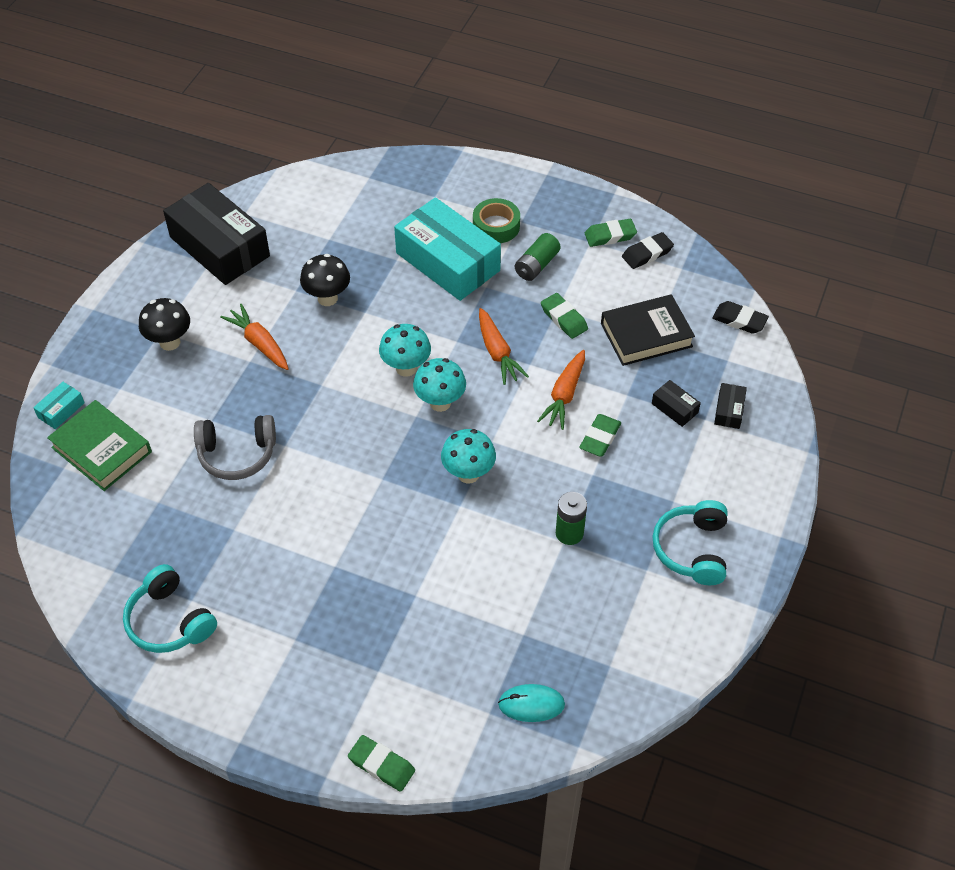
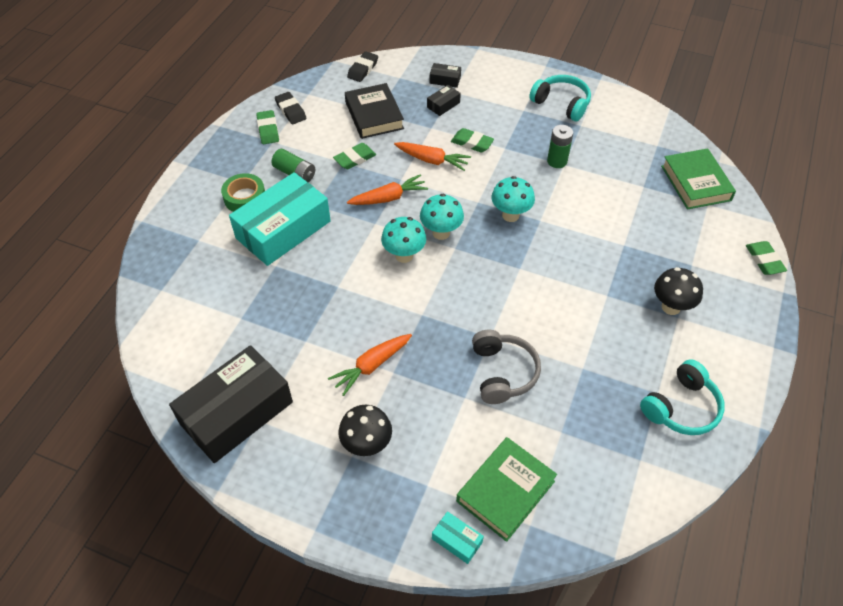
camera: 90 degrees left, 0 degrees up
black mushroom [300,254,350,306] -> black mushroom moved to [654,267,703,315]
green eraser [348,735,415,792] -> green eraser turned 45 degrees counterclockwise [746,241,787,275]
turquoise mouse [498,684,565,722] -> green book [661,148,736,210]
turquoise headphones [652,500,728,585] -> turquoise headphones turned 150 degrees counterclockwise [529,75,591,121]

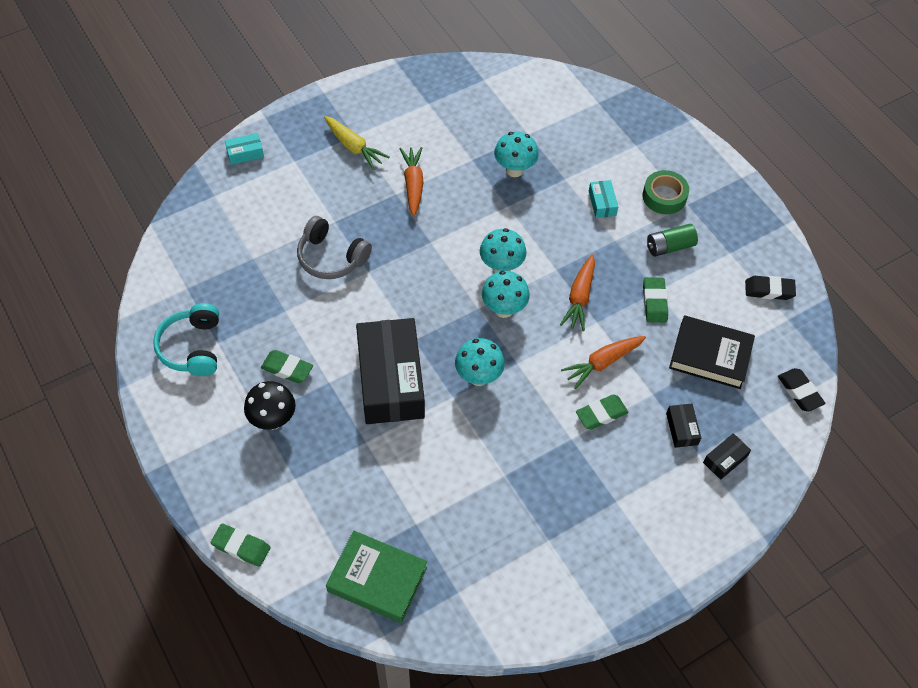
camera: 125 degrees right, 5 degrees up
black box [169,345,293,463] -> black box moved to [356,318,425,424]
turquoise box [229,172,331,266] -> turquoise box [589,180,618,218], size x0.41
green eraser [256,110,279,144] -> green eraser moved to [261,350,313,383]
black mushroom [338,405,392,456] -> yellow carrot [324,116,389,170]
green book [456,437,557,542] -> none
turquoise headphones [529,75,591,121] -> none
green battery [547,125,573,168] -> none
none -> turquoise mushroom [494,131,538,177]

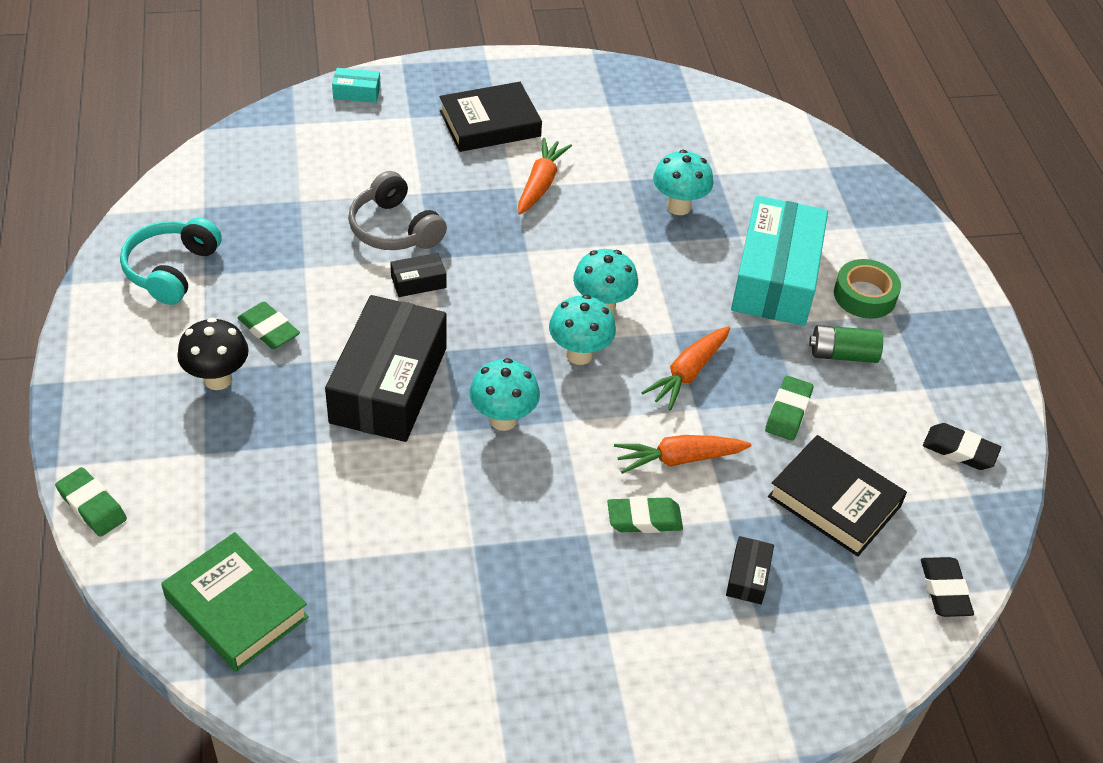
camera: 20 degrees right, 10 degrees down
yellow carrot [324,116,389,170] -> black book [440,82,542,152]
turquoise box [589,180,618,218] -> turquoise box [731,196,828,326], size x2.46
black box [703,433,751,480] -> black box moved to [390,253,446,297]

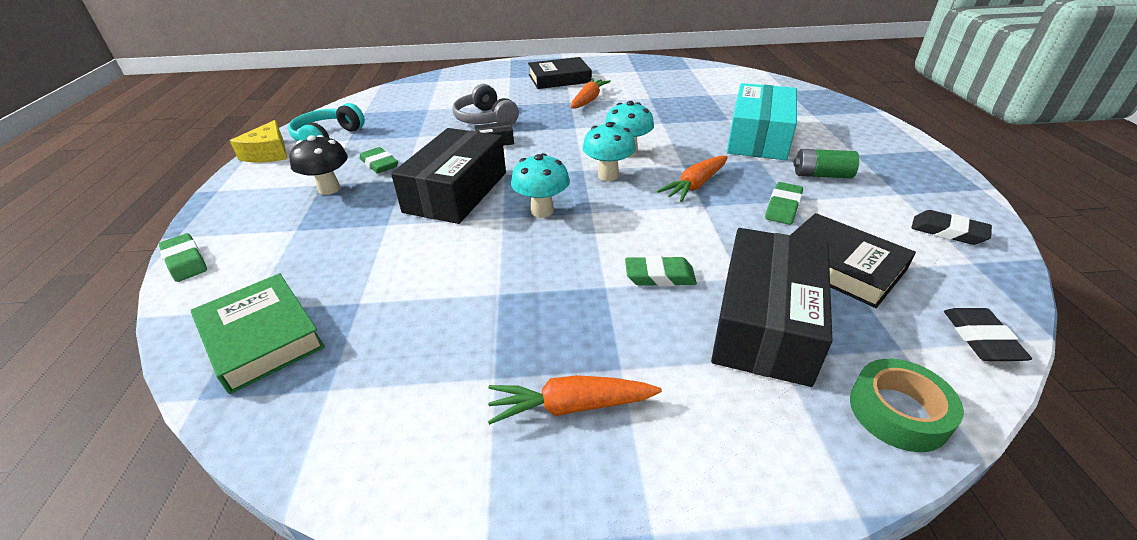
camera: 10 degrees right, 10 degrees down
turquoise box [332,68,381,103] -> none
orange carrot [614,435,752,474] -> orange carrot moved to [488,375,662,425]
turquoise mushroom [653,150,714,215] -> none
black box [726,536,774,604] -> black box [711,228,833,387], size x2.46
green tape [834,259,901,319] -> green tape moved to [850,359,964,452]
none -> yellow cheese [230,120,287,163]

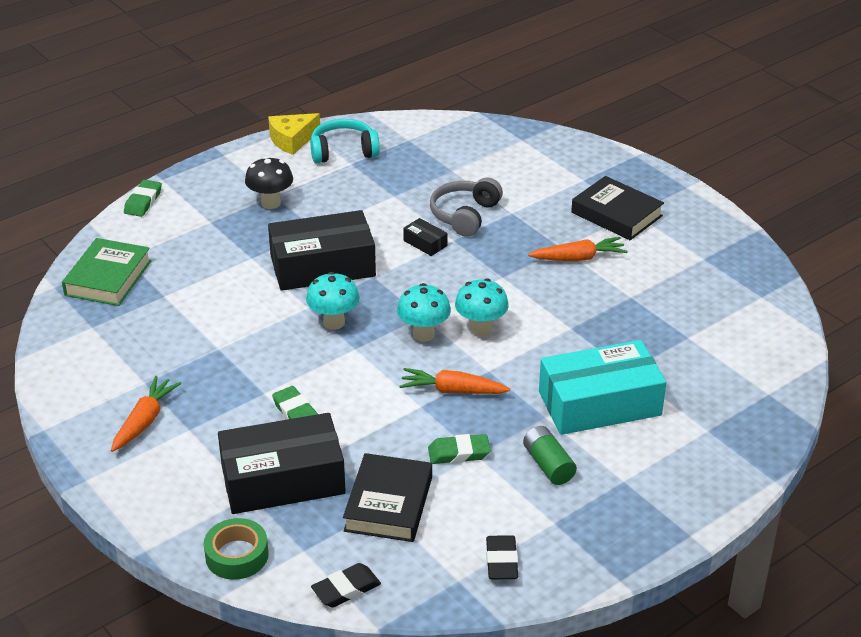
camera: 55 degrees right, 0 degrees up
green eraser [360,147,398,174] -> none
orange carrot [488,375,662,425] -> orange carrot turned 60 degrees clockwise [111,376,181,452]

